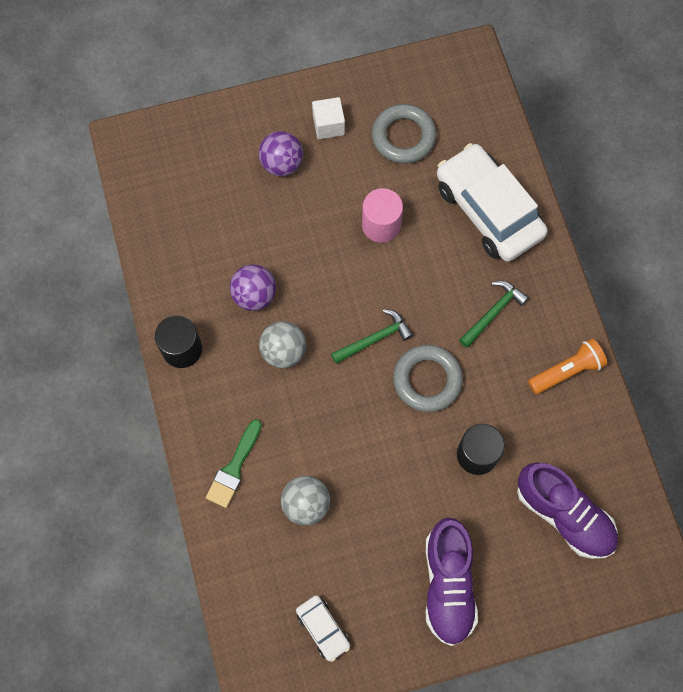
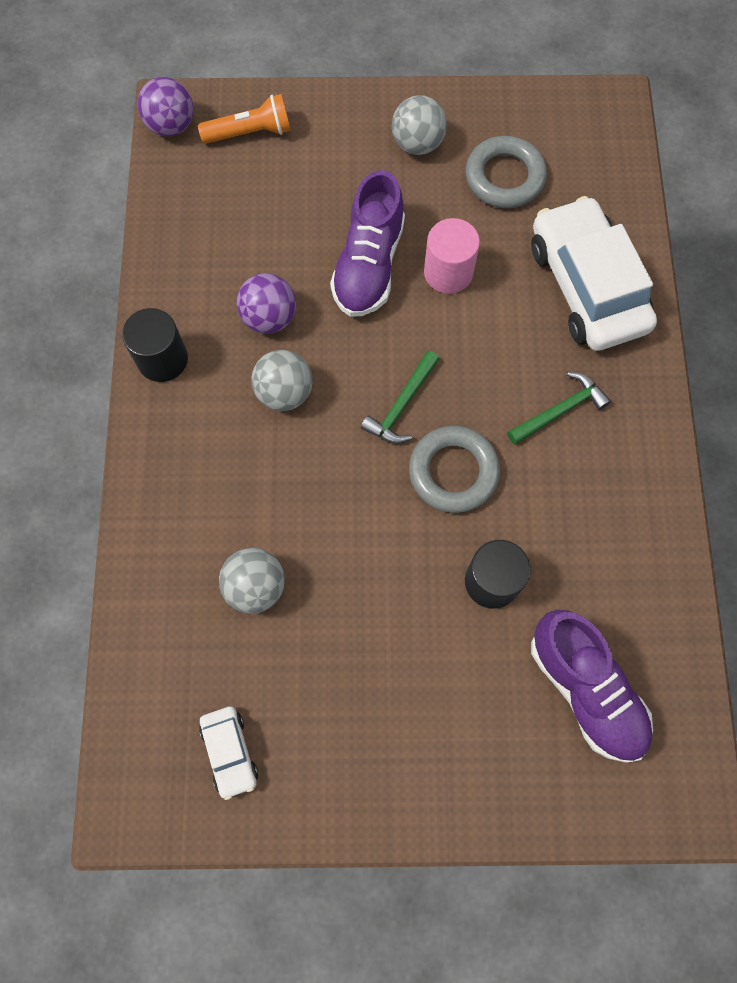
camera: 15 degrees right, 0 degrees up
green brush [206,419,262,508] -> none
purple ball [259,131,303,176] -> purple ball moved to [137,77,194,136]
white cube [312,97,345,139] -> grey ball [392,95,447,155]
green hammer [331,309,413,364] -> green hammer turned 135 degrees clockwise [361,351,439,444]
purple shoe [426,517,478,646] -> purple shoe moved to [330,170,405,317]
orange flashlight [528,339,607,394] -> orange flashlight moved to [198,94,291,144]

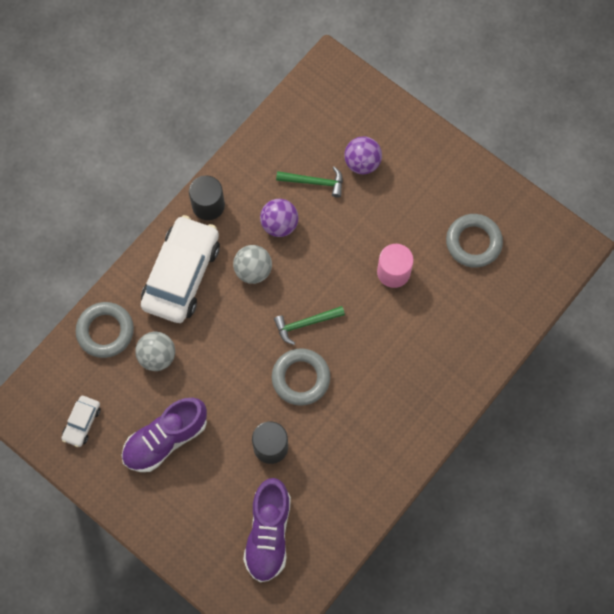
camera: 40 degrees right, 0 degrees up
purple ball [137,77,194,136] -> purple ball moved to [344,136,382,174]
orange flashlight [198,94,291,144] -> none
purple shoe [330,170,405,317] -> purple shoe moved to [121,398,207,472]
grey ball [392,95,447,155] -> none
green hammer [507,372,611,445] -> green hammer moved to [276,166,343,198]
white car [531,196,657,351] -> white car moved to [141,215,220,323]
none -> grey ring [76,302,134,358]

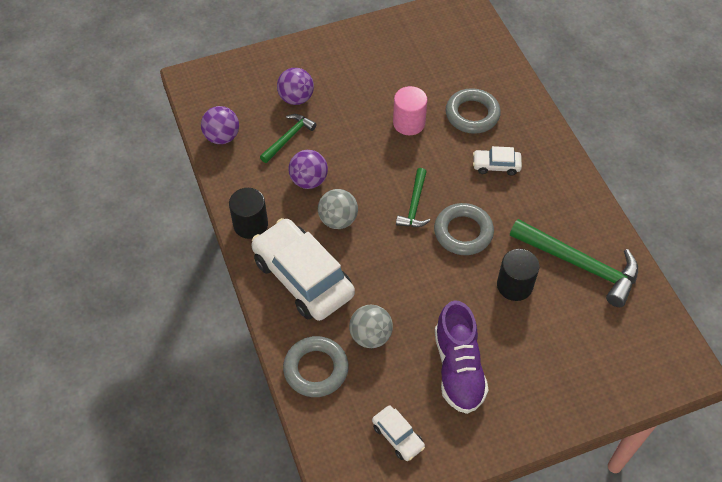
camera: 60 degrees left, 15 degrees down
purple shoe [243,478,291,582] -> none
grey ring [446,214,503,268] -> grey ring moved to [446,88,501,134]
none -> purple ball [201,106,239,144]
none -> white car [473,146,522,176]
none -> green hammer [510,219,638,307]

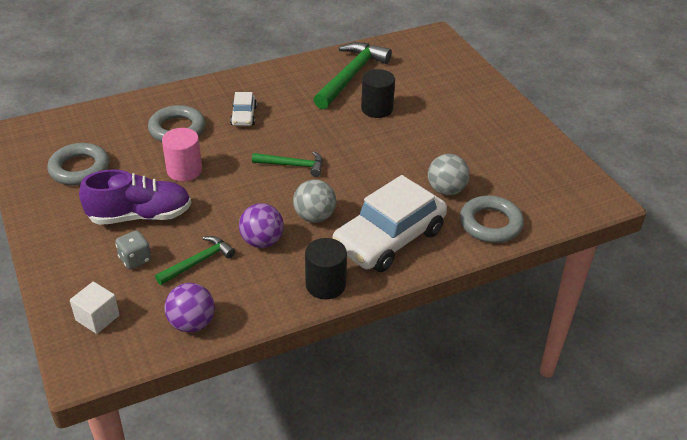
camera: 95 degrees left, 15 degrees down
green hammer [260,114,317,163] -> green hammer turned 105 degrees clockwise [155,236,235,285]
purple ball [277,68,314,105] -> grey dice [115,230,151,270]
white car [372,406,425,461] -> none
grey ring [434,203,494,255] -> grey ring moved to [47,143,109,185]
purple shoe [435,300,489,414] -> purple shoe moved to [79,169,191,225]
none -> white cube [70,282,120,334]

